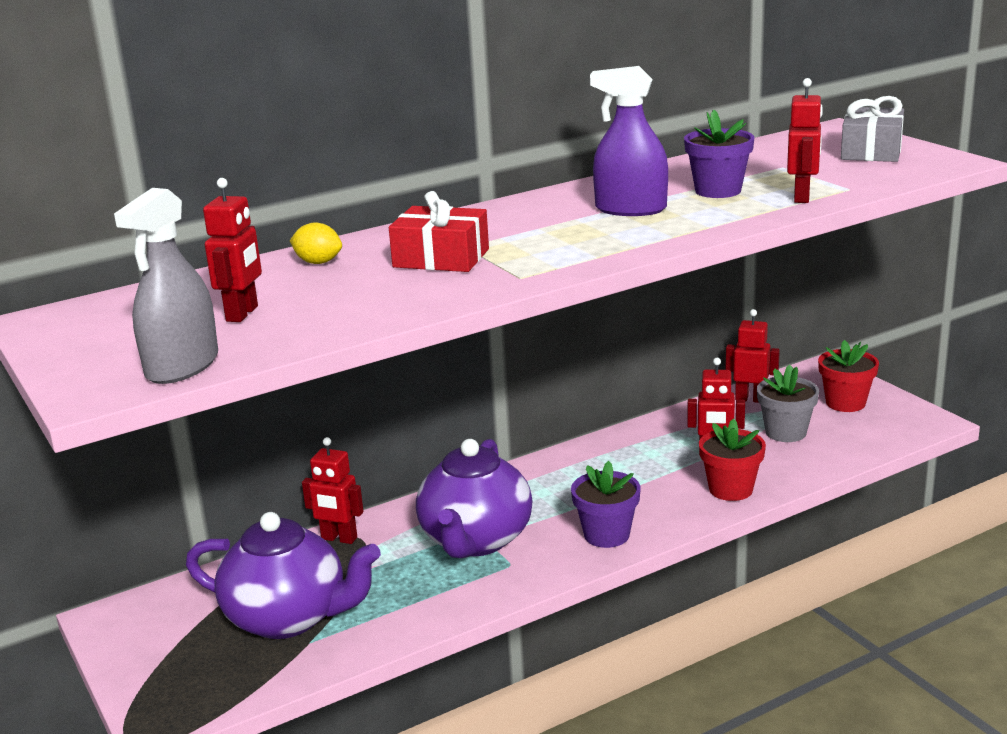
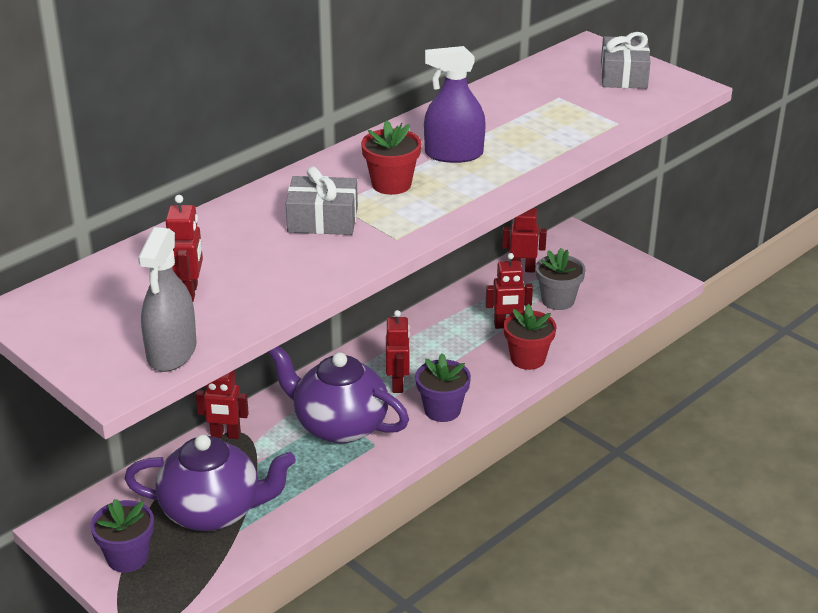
camera: 15 degrees left, 10 degrees up
yellow lemon [290,222,342,264] -> none
red gift [389,191,489,272] -> grey gift [286,167,358,235]
purple teapot [416,439,532,558] -> purple teapot turned 120 degrees clockwise [268,346,409,444]
purple flower pot [684,110,754,198] -> purple flower pot moved to [90,499,154,572]
red robot [787,78,823,203] -> red robot moved to [386,310,410,393]
red flower pot [818,340,879,412] -> red flower pot moved to [361,120,421,195]

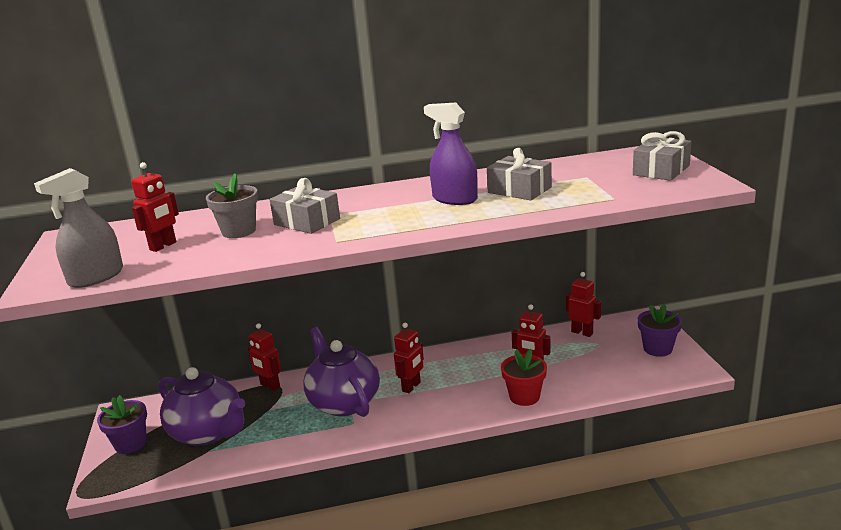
camera: 35 degrees right, 10 degrees down
red flower pot [361,120,421,195] -> none
purple flower pot [415,353,471,422] -> purple flower pot moved to [638,304,682,357]
grey flower pot [536,248,586,310] -> grey flower pot moved to [206,174,258,238]
none -> grey gift [487,148,552,200]

